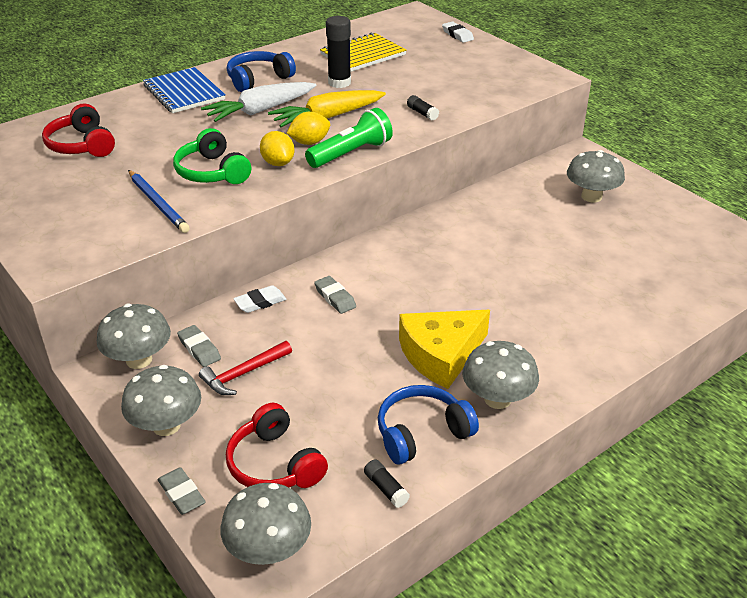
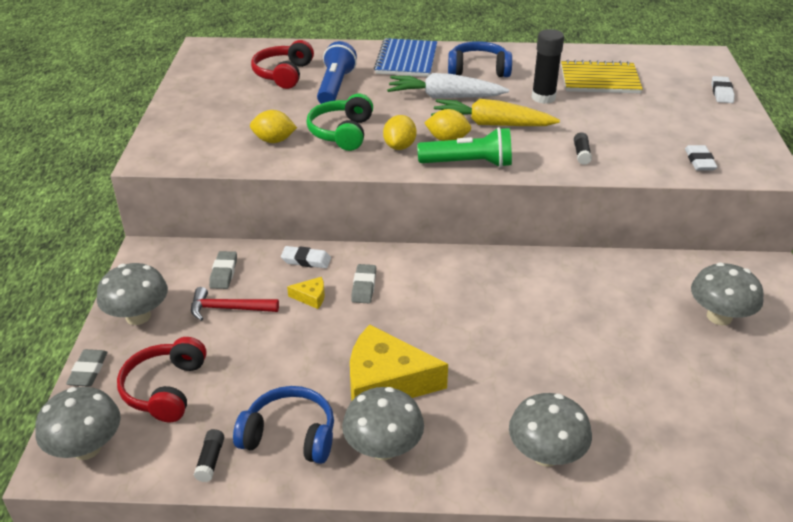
camera: 40 degrees right, 0 degrees up
grey mushroom [97,304,171,369] -> grey mushroom moved to [509,393,592,467]
blue pencil [128,170,190,233] -> yellow lemon [250,110,297,143]
none -> yellow cheese [287,277,325,309]
none -> blue flashlight [317,41,357,104]
none -> white eraser [685,145,718,171]

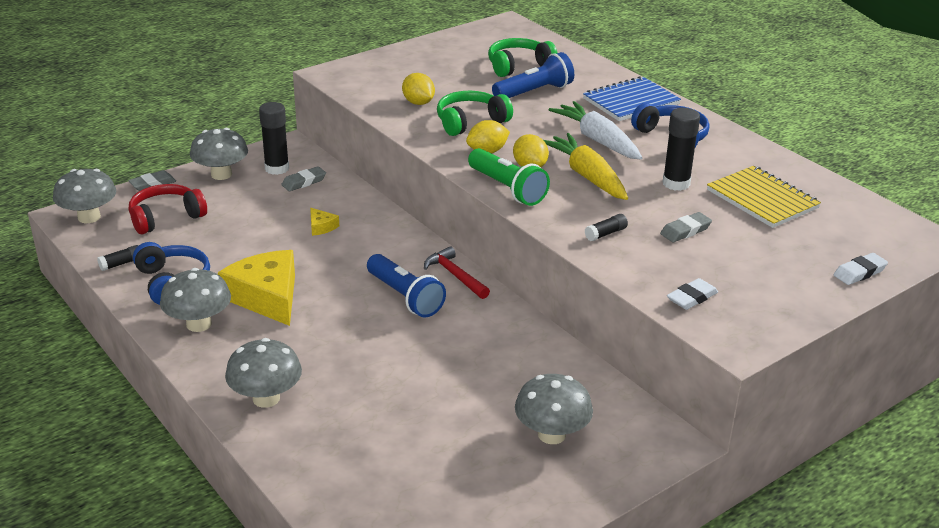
camera: 50 degrees right, 5 degrees down
red hammer [191,287,279,321] -> red hammer moved to [424,246,490,299]
red headphones [251,40,314,89] -> green headphones [488,38,557,77]
white eraser [281,246,331,268] -> none
grey eraser [351,264,376,303] -> grey eraser moved to [660,212,712,242]
none -> black glue stick [259,102,289,175]
none -> blue flashlight [367,254,446,318]

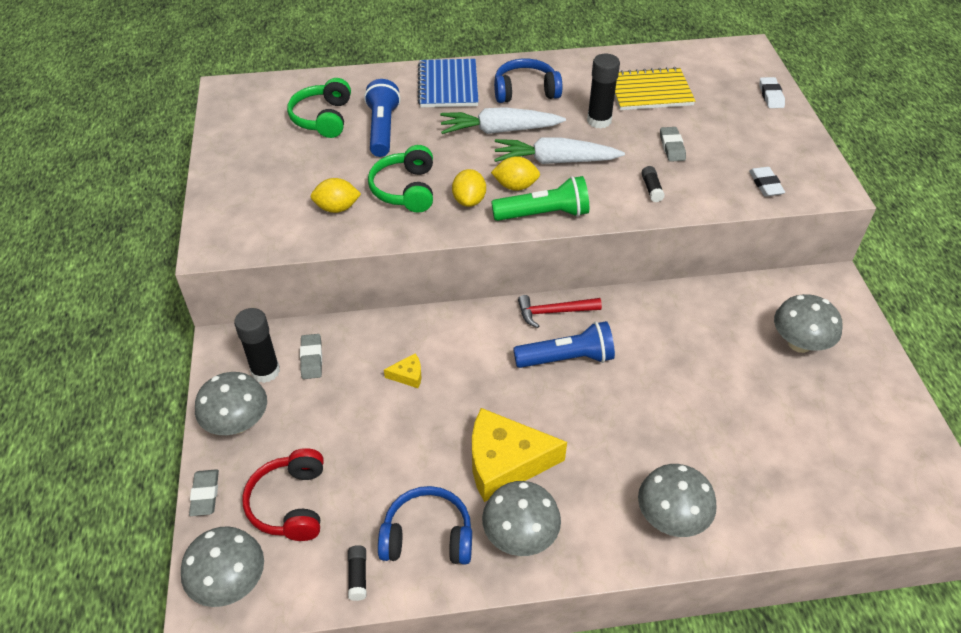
camera: 60 degrees left, 15 degrees up
yellow carrot [544,133,628,200] -> white carrot [494,137,625,164]

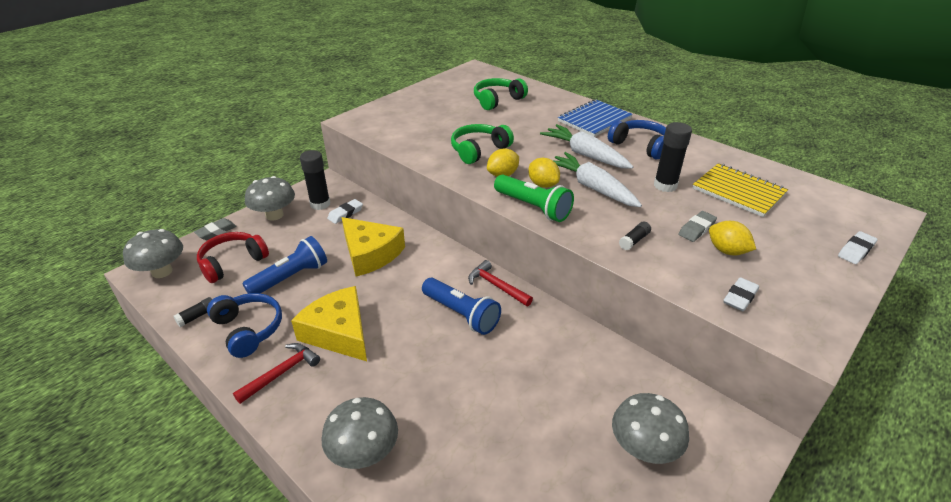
camera: 50 degrees right, 10 degrees down
grey eraser [300,334,322,379] -> white eraser [327,199,363,224]
yellow lemon [311,178,361,213] -> yellow lemon moved to [709,221,756,255]
blue flashlight [364,79,401,157] -> blue flashlight moved to [242,236,327,294]
yellow cheese [384,353,421,388] -> yellow cheese [342,217,405,276], size x2.35
grey mushroom [482,481,561,556] -> red hammer [233,343,320,404]

